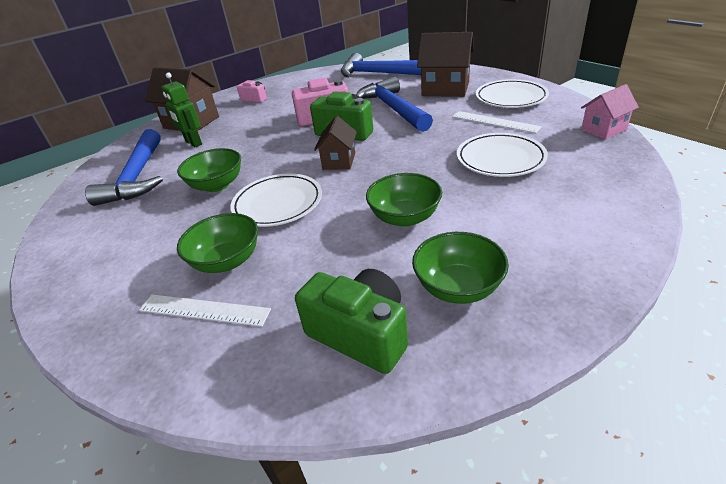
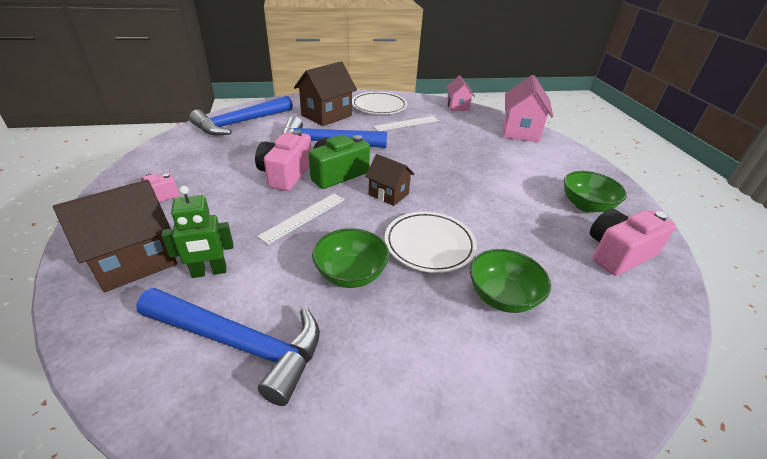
camera: 70 degrees left, 0 degrees up
white ruler [139,294,271,327] -> white ruler moved to [257,194,345,245]
green camera [295,269,408,374] -> pink camera [590,208,676,276]
green bowl [366,173,442,227] -> none
white plate [457,133,548,177] -> none
none -> pink house [503,75,554,142]

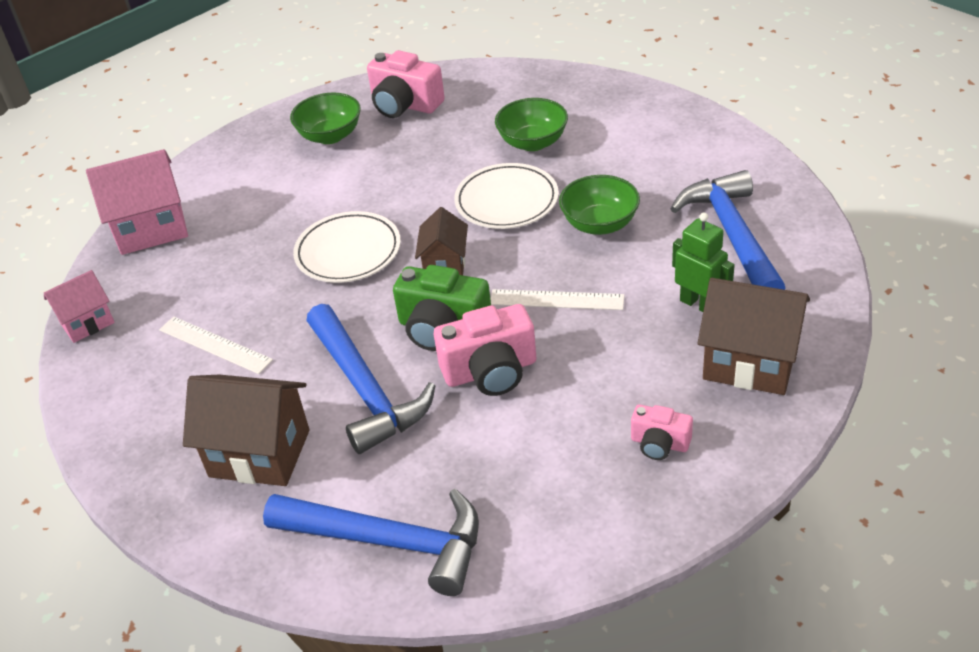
camera: 115 degrees left, 5 degrees up
white plate [352,92,407,114] -> white plate moved to [293,211,401,283]

